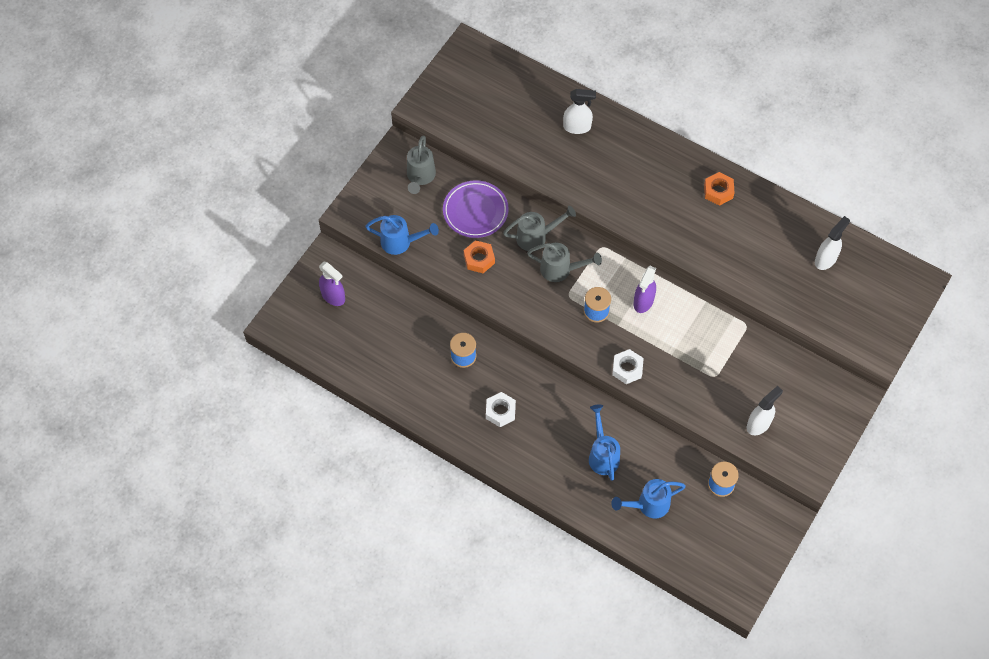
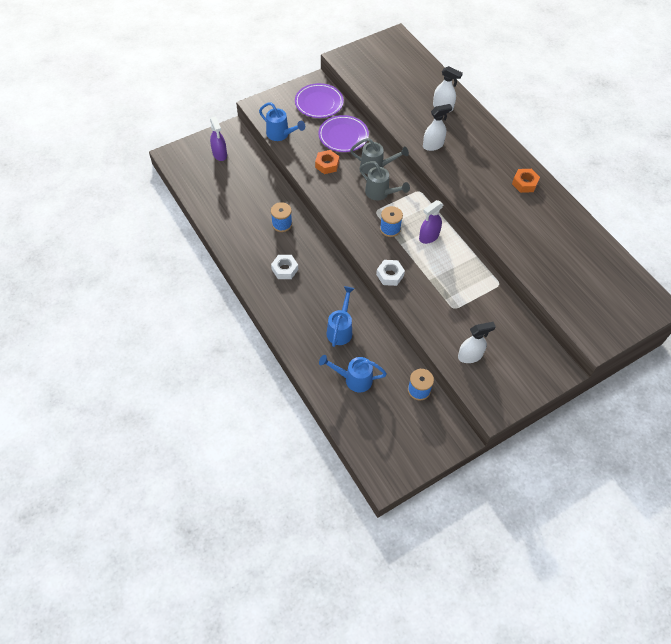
camera: 25 degrees right, 5 degrees down
grey watering can [407,136,436,194] -> purple plate [295,83,344,118]
white spray bottle [815,216,850,270] -> white spray bottle moved to [423,104,452,151]

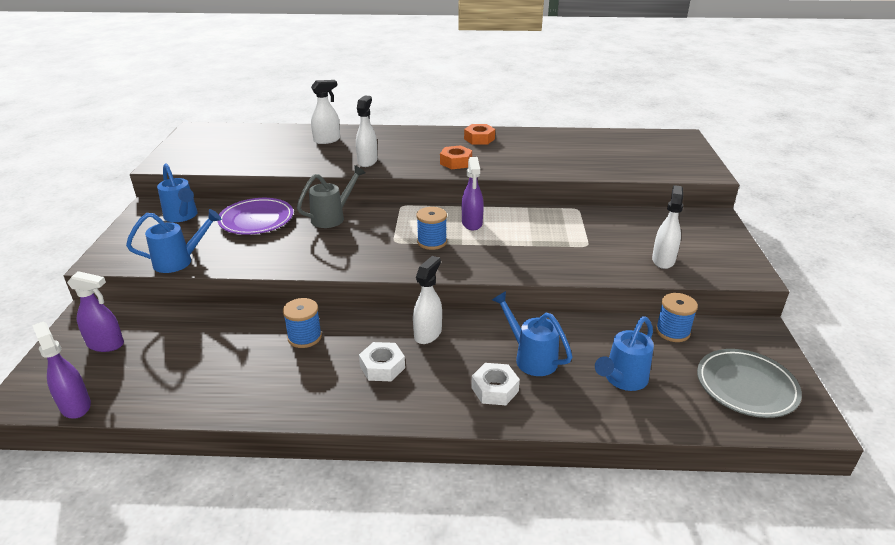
camera: 55 degrees left, 25 degrees down
purple plate [295,83,344,118] -> blue watering can [157,163,198,222]
orange nut [315,150,339,174] -> orange nut moved to [440,145,472,169]
grey watering can [359,161,410,200] -> none
white nut [376,260,405,286] -> white nut moved to [471,363,520,405]
none -> purple spray bottle [32,321,91,419]
none -> white spray bottle [413,256,442,344]
none -> grey plate [697,349,802,418]

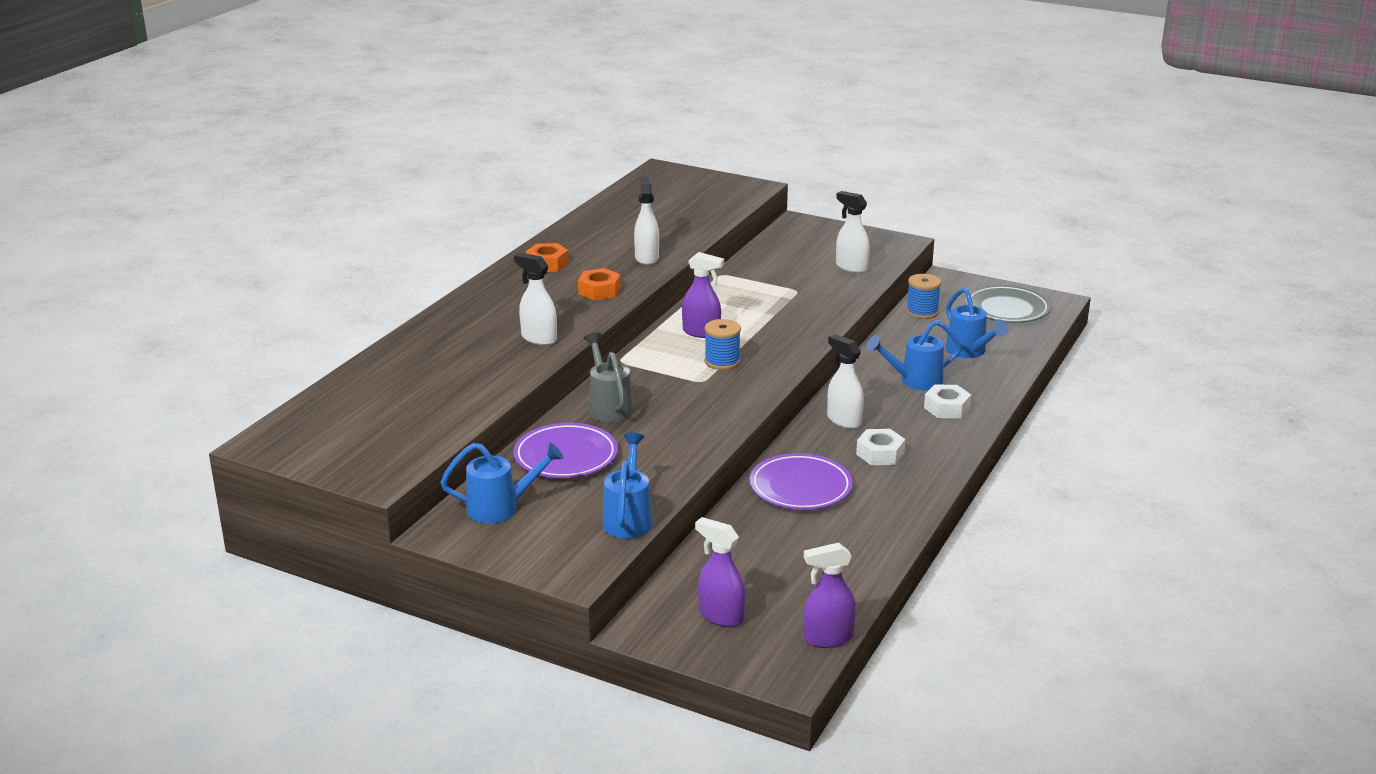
camera: 65 degrees left, 5 degrees down
purple spray bottle [67,271,124,352] -> purple spray bottle turned 90 degrees counterclockwise [695,517,745,627]
blue spool [283,298,322,348] -> purple plate [750,453,853,510]
white spray bottle [311,80,340,144] -> white spray bottle moved to [634,177,659,265]

